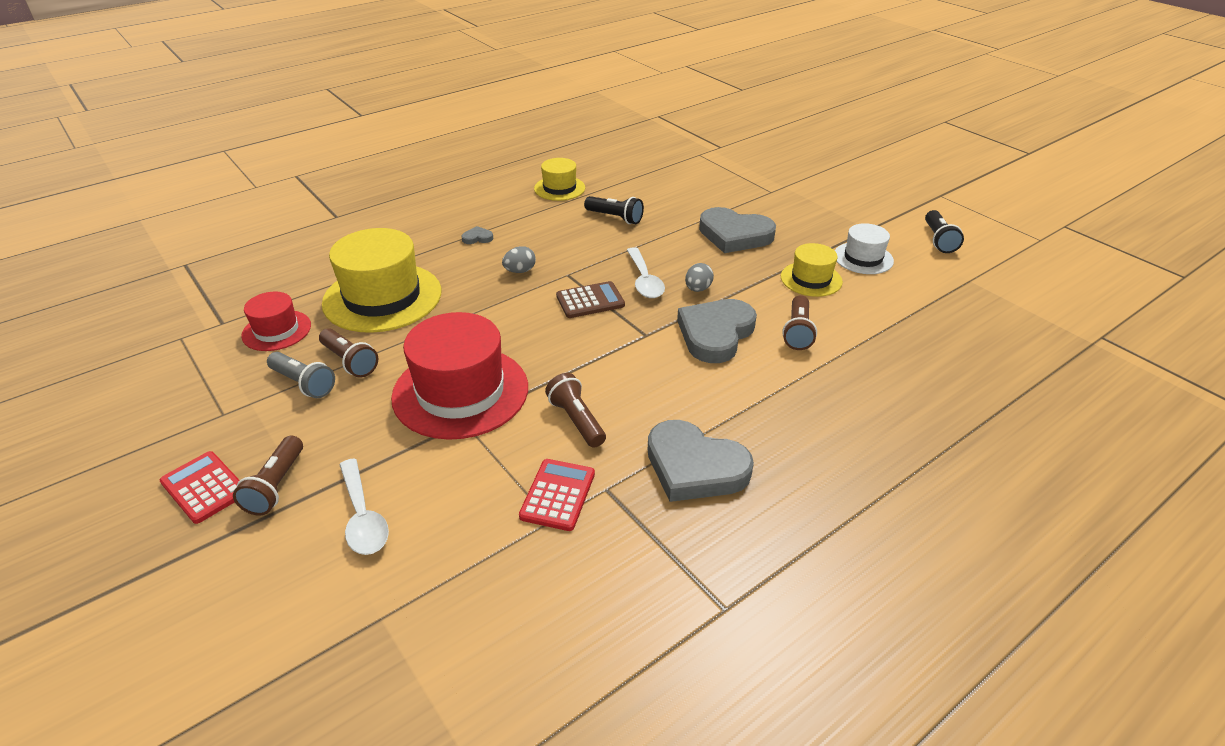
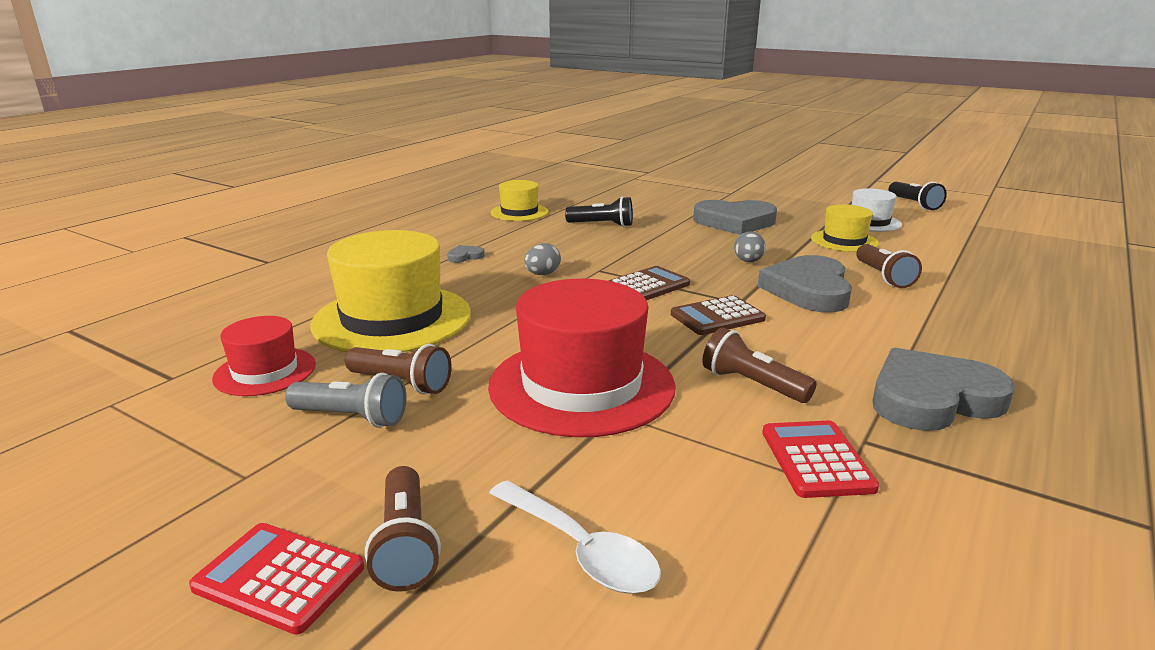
camera: 20 degrees left, 15 degrees down
white spoon [627,247,665,298] -> none
grey heart [648,420,754,502] -> grey heart turned 150 degrees clockwise [872,348,1015,431]
none -> brown calculator [671,295,766,335]

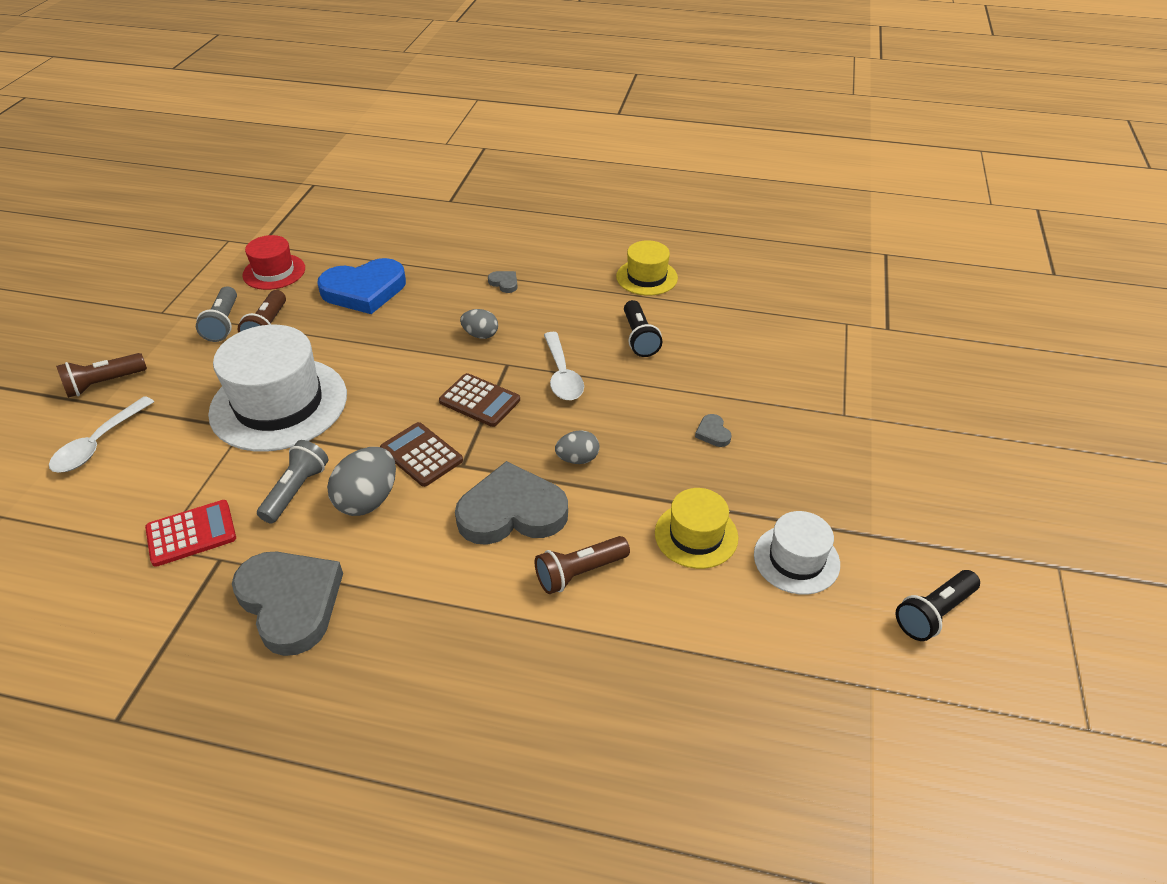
camera: 70 degrees right, 20 degrees up
red calculator [189,523,364,635] -> none
yellow hat [310,230,471,352] -> blue heart [317,258,406,314]
red hat [488,279,676,437] -> white hat [208,325,347,452]
grey heart [693,200,777,235] -> grey heart [695,414,732,447], size x0.40
brown flashlight [702,327,817,403] -> grey flashlight [257,440,328,524]
none -> grey egg [327,447,396,516]
none -> white spoon [544,332,584,400]

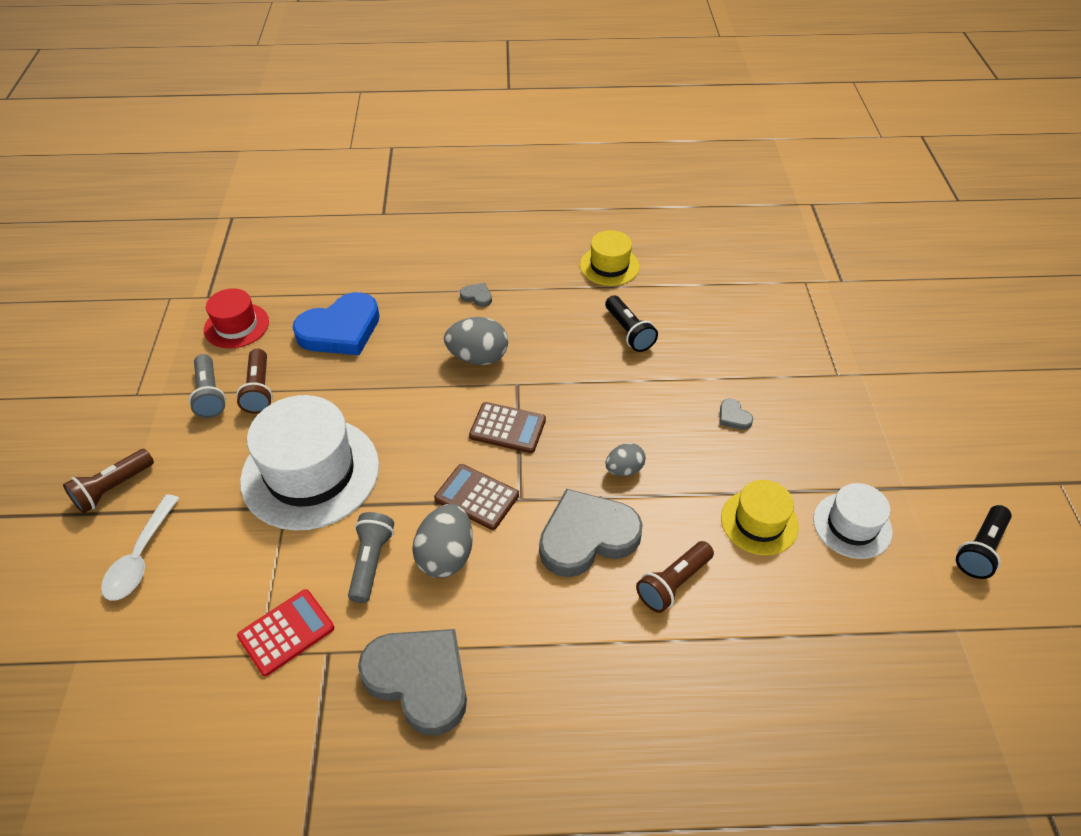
camera: 15 degrees left, 5 degrees up
grey egg [460,309,498,339] -> grey egg [444,317,508,365], size x1.65
white spoon [544,332,584,400] -> none

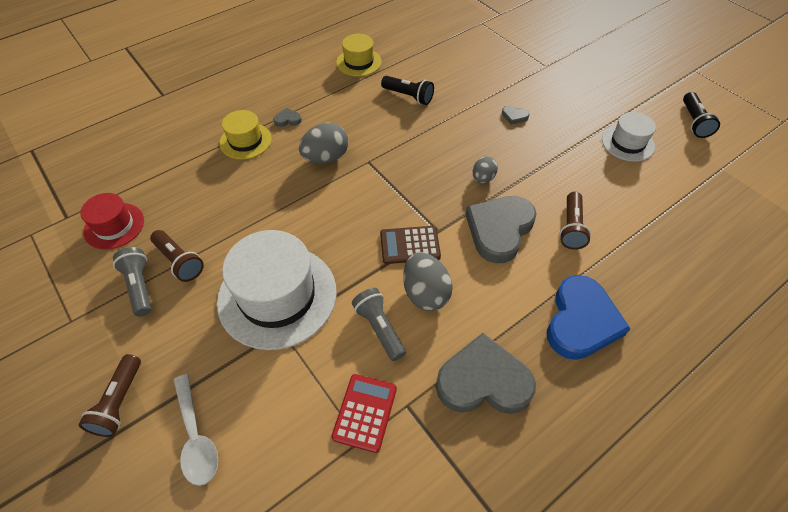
camera: 35 degrees left, 5 degrees up
grey flashlight [189,354,226,418] -> grey flashlight turned 150 degrees counterclockwise [113,247,152,316]
blue heart [292,292,380,355] -> blue heart moved to [547,275,631,360]
brown calculator [469,402,546,453] -> none
yellow hat [721,480,799,555] -> yellow hat moved to [219,110,272,160]

